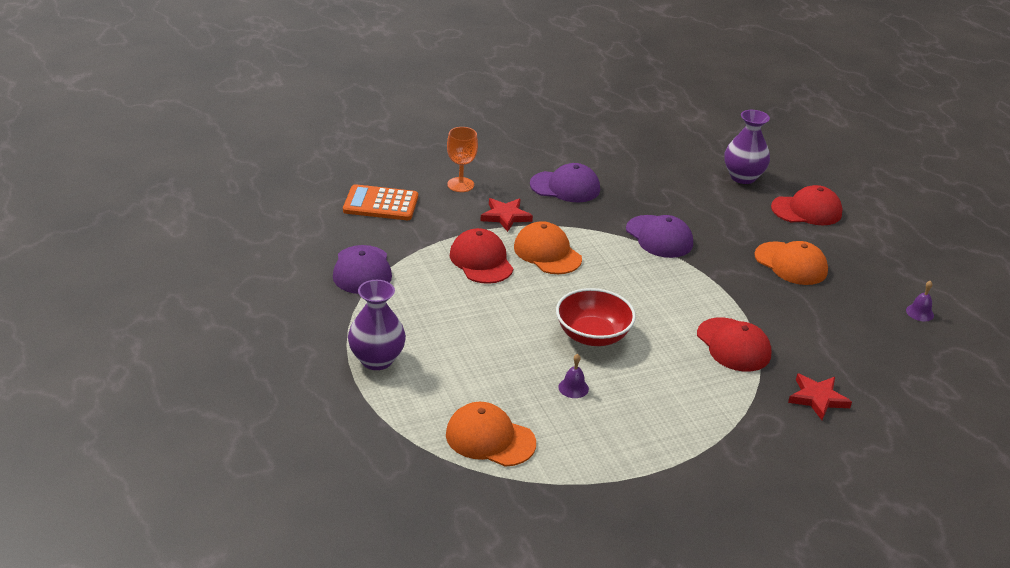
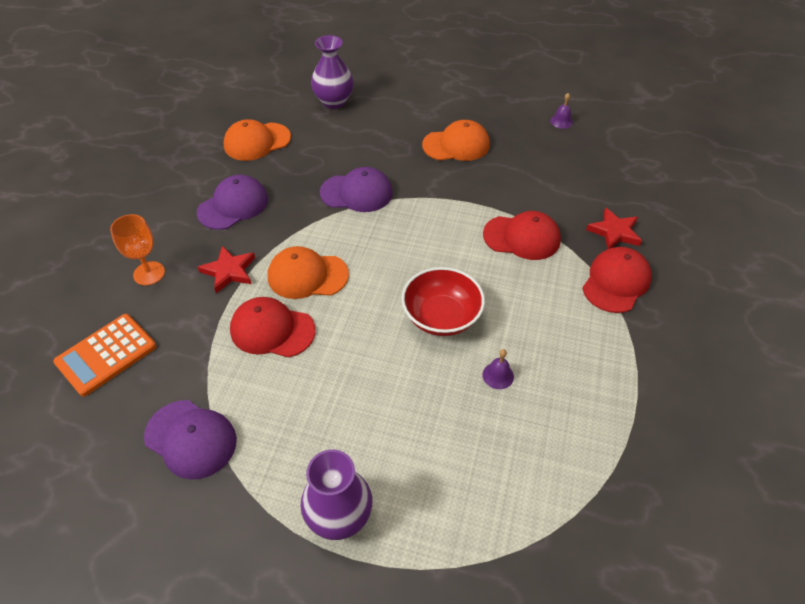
camera: 50 degrees left, 15 degrees up
orange cap [446,402,536,467] -> orange cap moved to [223,119,291,161]
red cap [771,185,842,225] -> red cap moved to [582,247,652,313]

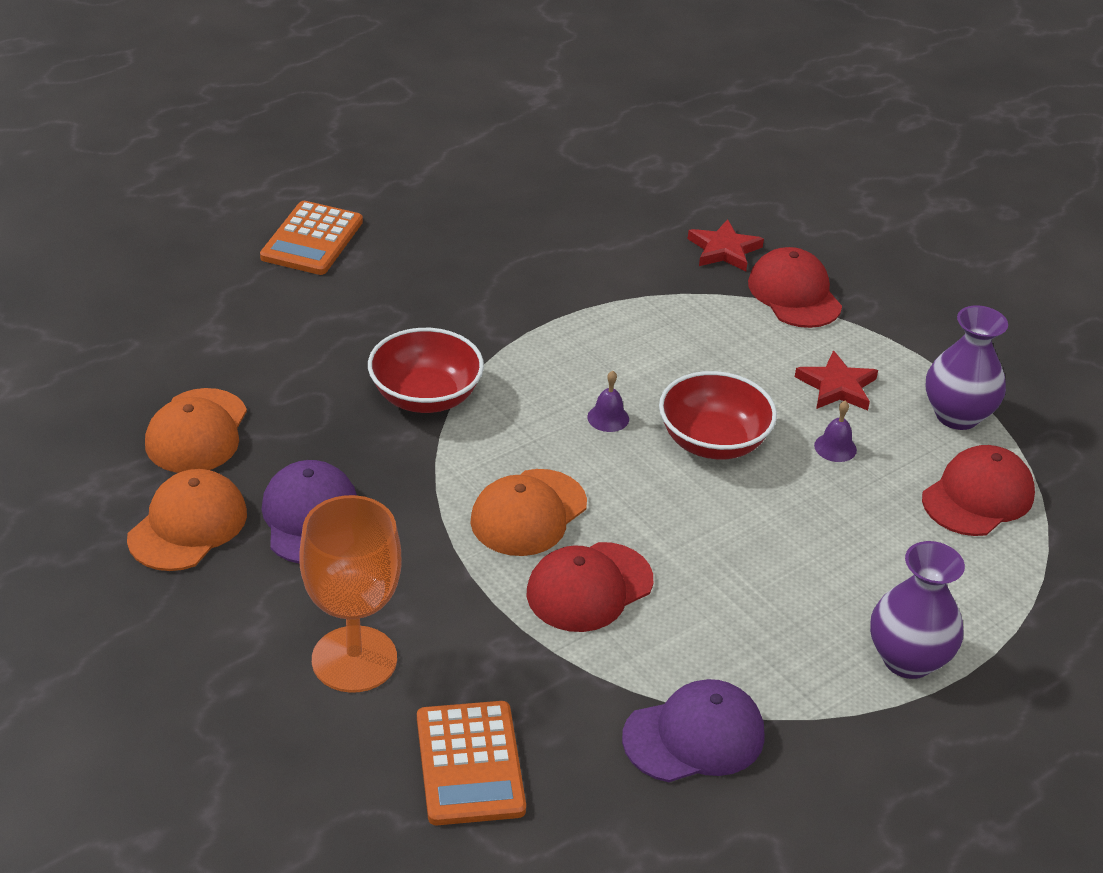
camera: 55 degrees left, 10 degrees down
orange goblet [110,214,165,285] -> orange goblet [299,495,402,693], size x1.58
red star [198,246,255,293] -> red star moved to [795,350,878,411]
purple vase [311,35,354,109] -> purple vase moved to [926,305,1008,430]
purple cap [320,167,393,212] -> red bowl [368,328,484,413]
orange cap [422,120,490,161] -> orange cap moved to [127,469,247,571]
red cap [483,211,561,260] -> red cap moved to [922,445,1035,536]
purple bell [550,93,573,129] -> purple bell moved to [587,371,629,432]
none -> orange calculator [260,201,363,275]

